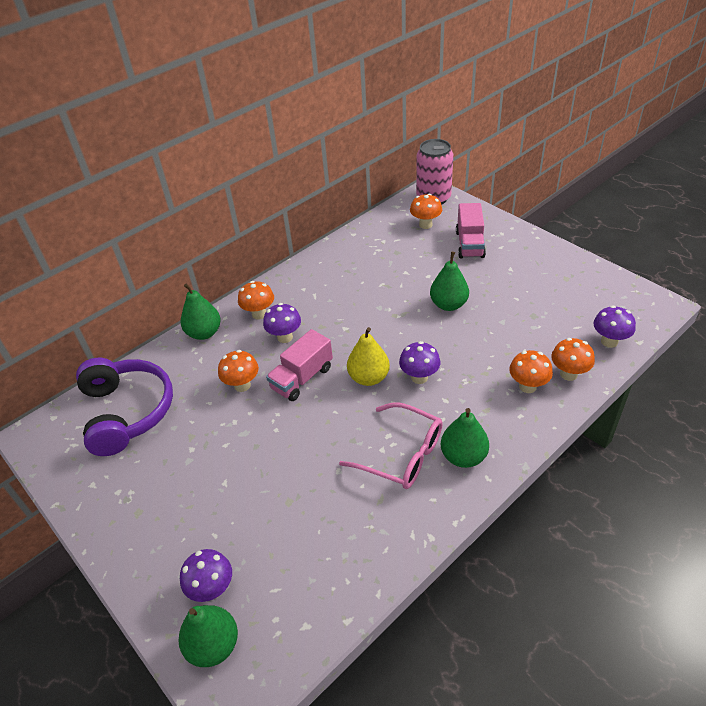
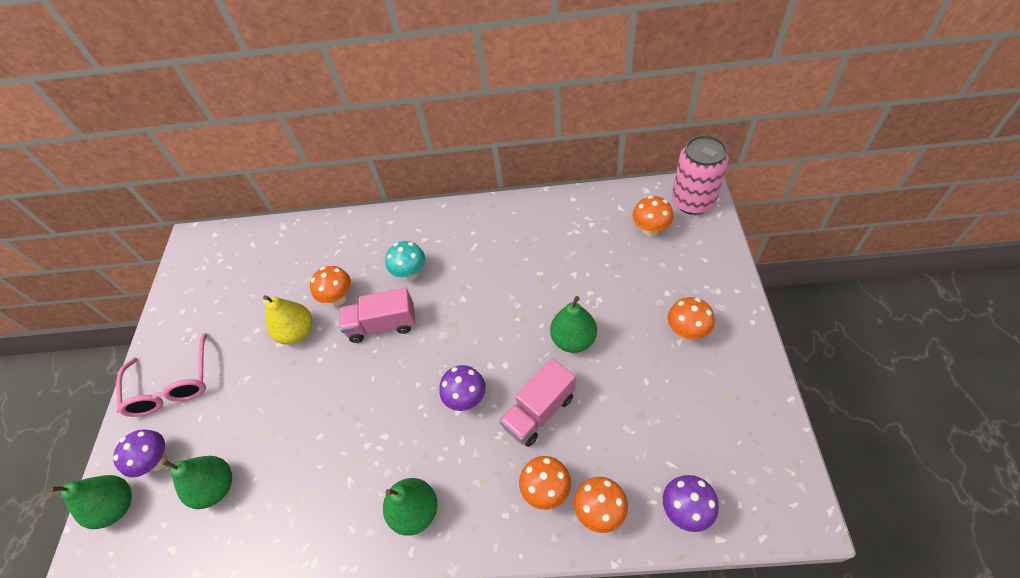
camera: 45 degrees right, 10 degrees up
purple headphones [76,358,173,456] -> none
green pear [181,283,221,340] -> green pear moved to [162,456,232,509]
orange mushroom [238,281,274,320] -> orange mushroom moved to [668,297,715,340]
purple mushroom [263,303,301,343] -> turquoise mushroom [385,241,425,281]
pink glasses [339,402,443,489] -> pink glasses moved to [116,333,207,417]
yellow pear [347,327,390,386] -> yellow pear moved to [263,295,312,344]
pink truck [456,203,486,259] -> pink truck moved to [499,358,576,447]

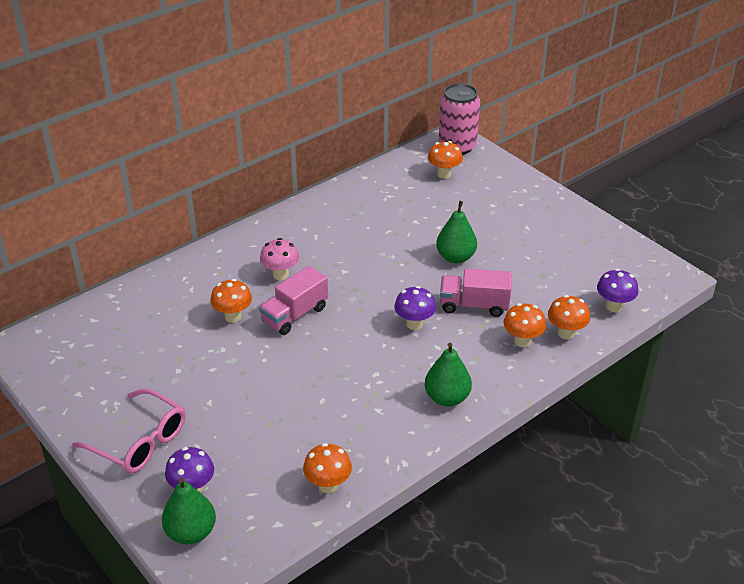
camera: 45 degrees left, 15 degrees down
green pear [162,456,232,509] -> none
yellow pear [263,295,312,344] -> none
turquoise mushroom [385,241,425,281] -> pink mushroom [260,238,299,280]
pink truck [499,358,576,447] -> pink truck turned 90 degrees clockwise [440,268,512,317]
orange mushroom [668,297,715,340] -> orange mushroom moved to [303,443,352,493]

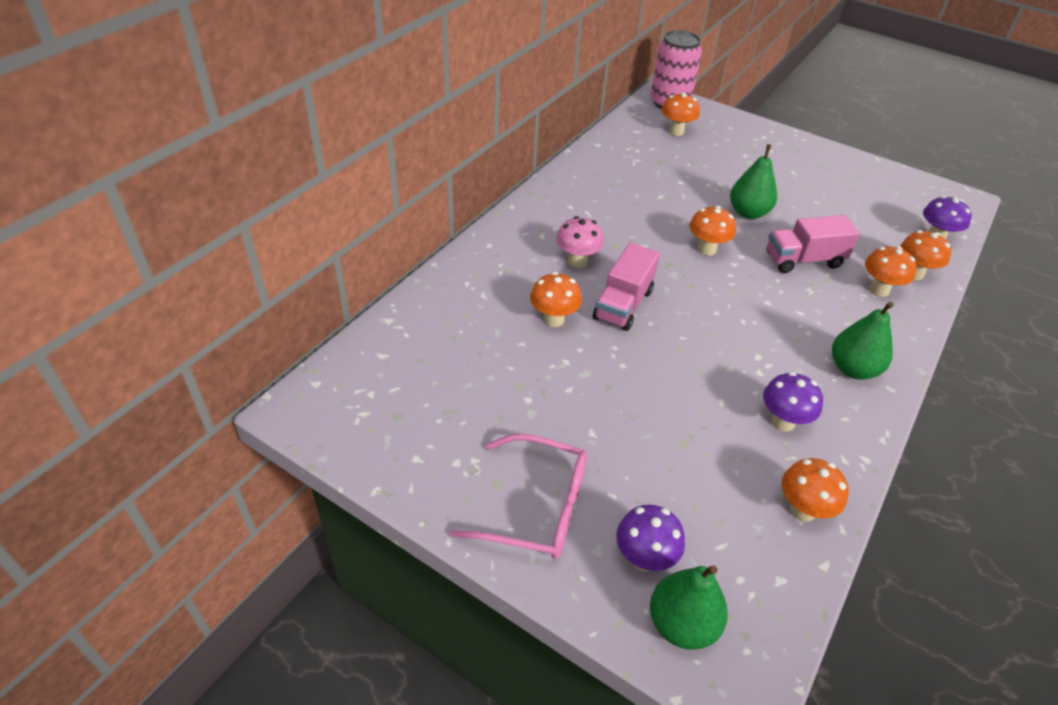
camera: 20 degrees left, 5 degrees up
purple mushroom [395,286,436,330] -> purple mushroom moved to [763,372,823,431]
none -> orange mushroom [689,206,736,256]

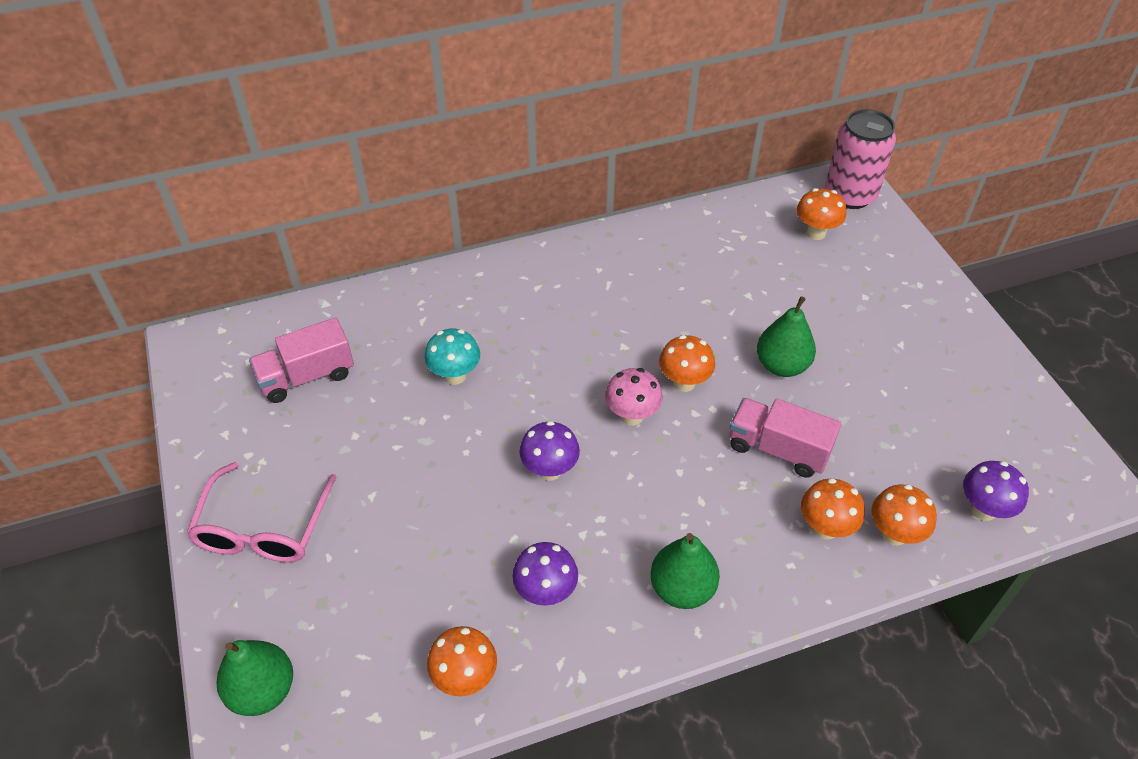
camera: 40 degrees right, 5 degrees up
pink glasses [450,434,587,559] -> pink glasses turned 45 degrees clockwise [186,462,337,562]
orange mushroom [530,272,582,327] -> turquoise mushroom [424,329,480,385]
pink mushroom [556,216,604,268] -> pink mushroom moved to [605,368,663,425]
pink truck [593,242,660,331] -> pink truck moved to [249,318,354,403]
purple mushroom [616,505,685,571] -> purple mushroom moved to [519,421,580,481]

